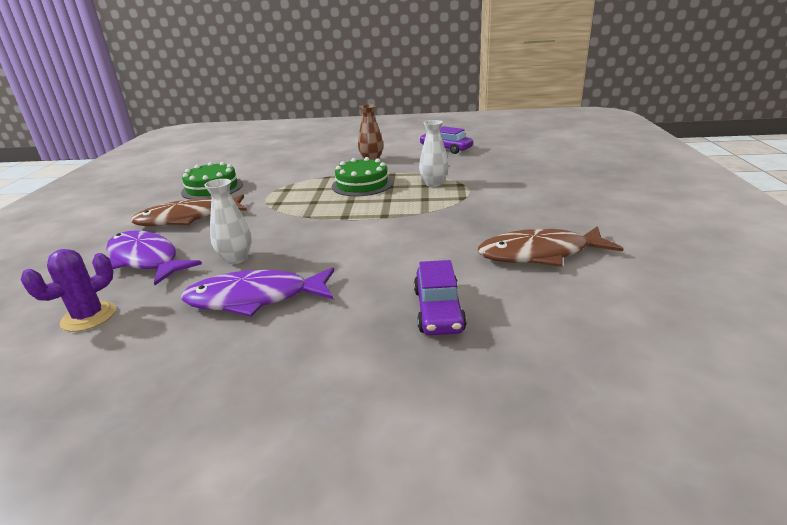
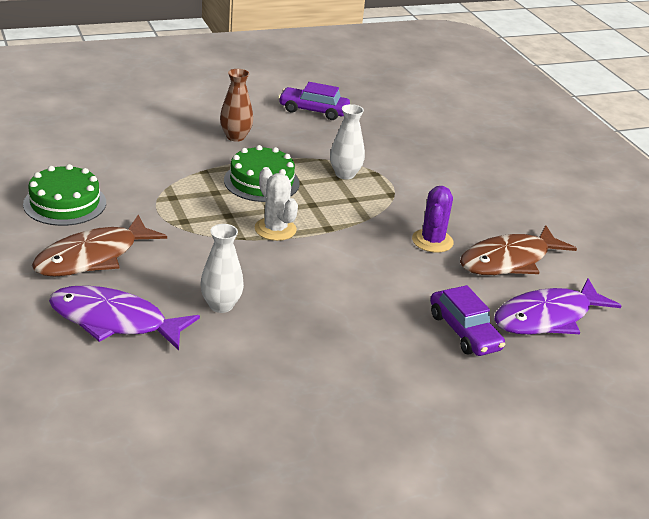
camera: 30 degrees left, 5 degrees up
purple cactus [21,249,116,332] -> purple cactus moved to [412,186,454,253]
purple fish [181,267,334,317] -> purple fish moved to [494,278,622,335]
none -> white cactus [255,167,298,241]

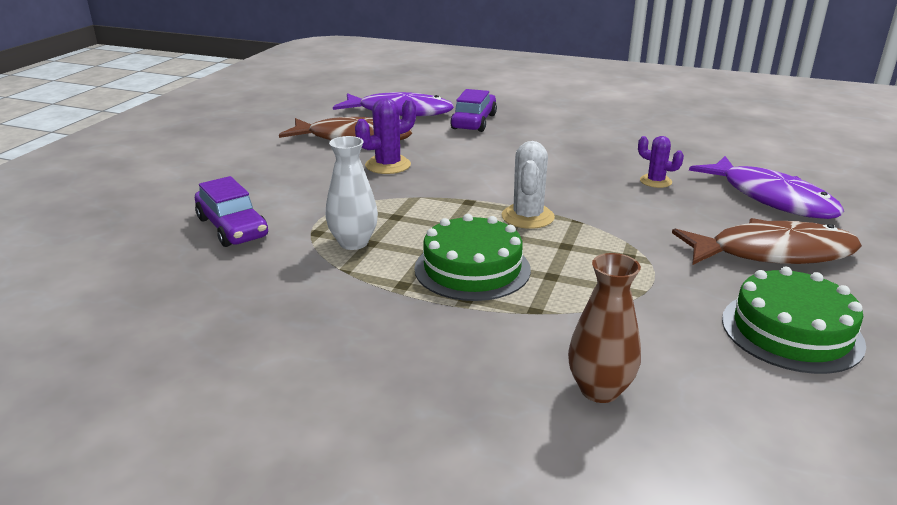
camera: 135 degrees left, 5 degrees down
white vase [201,224,244,313] -> purple cactus [638,136,684,188]
brown vase [220,69,253,142] -> brown vase moved to [568,253,641,403]
purple car [278,82,350,120] -> purple car moved to [195,176,268,247]

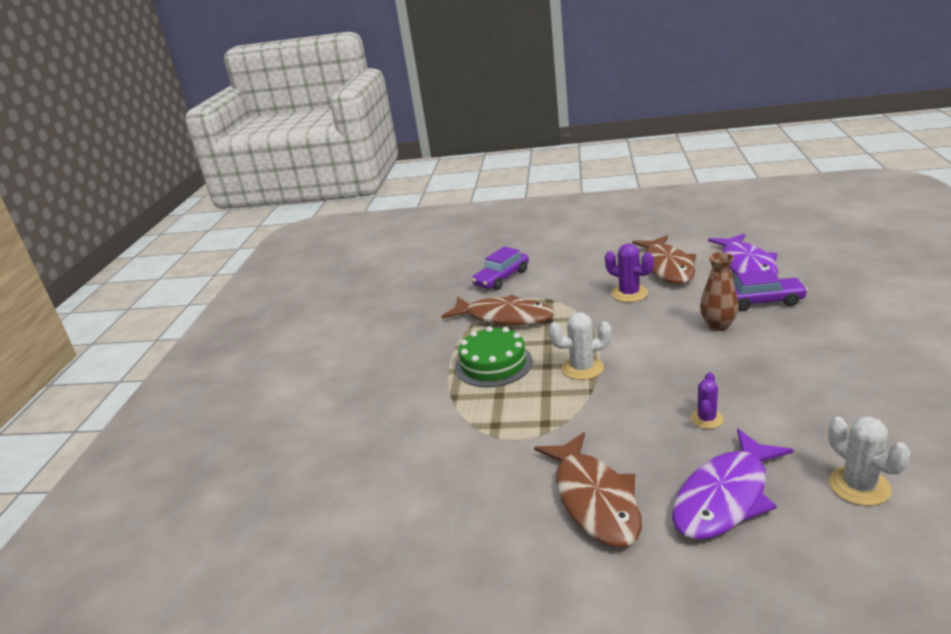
camera: 80 degrees right, 0 degrees up
white vase [325,136,378,250] -> brown fish [441,294,554,326]
brown vase [568,253,641,403] -> brown vase moved to [700,252,739,331]
green cake [722,267,866,374] -> none
none -> white cactus [828,416,910,506]

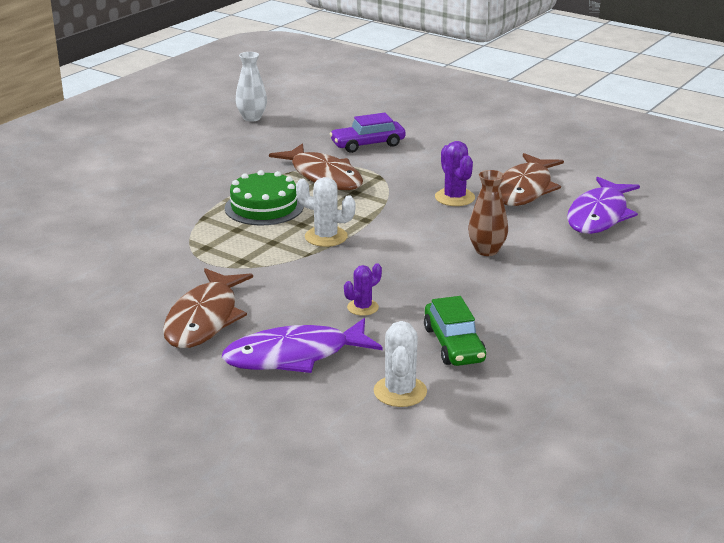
camera: 25 degrees right, 0 degrees up
purple car [734,270,808,311] -> none
none -> white vase [236,52,267,122]
none -> green car [424,296,486,366]

